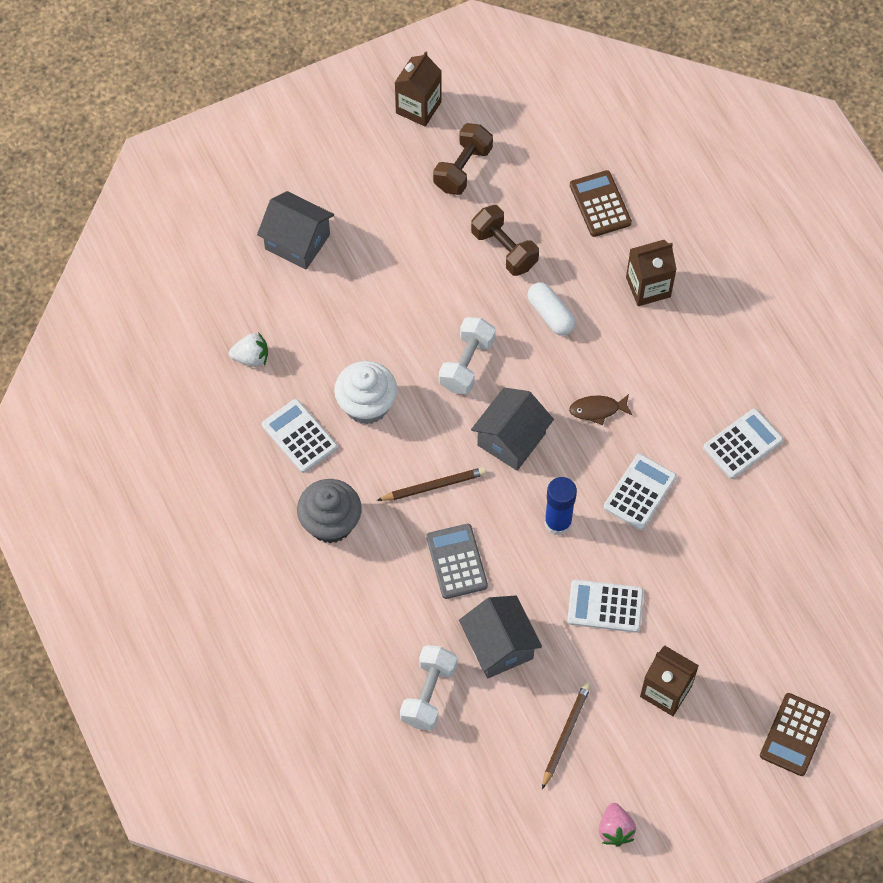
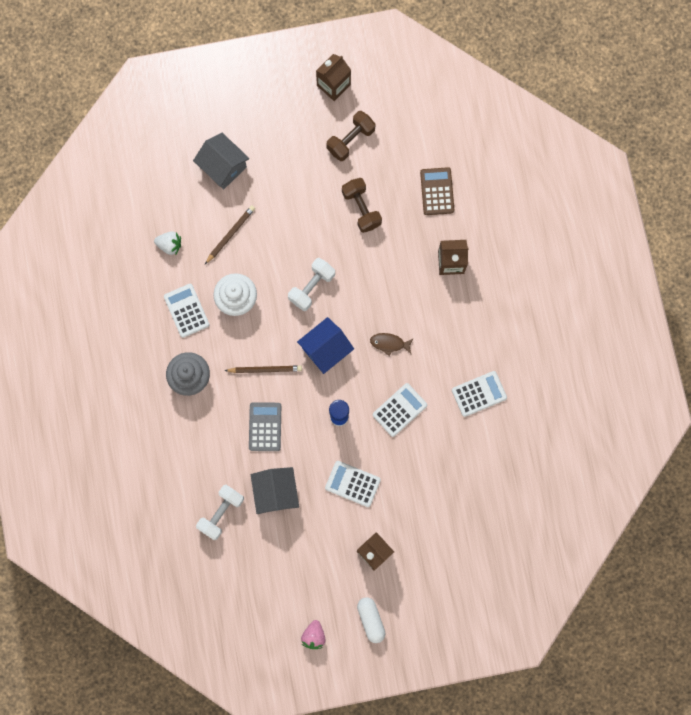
camera: 15 degrees right, 15 degrees up
grey house [471,388,554,471] -> blue house [297,317,354,374]
white capsule [527,282,575,336] -> white capsule moved to [357,597,385,643]
brown pencil [542,682,591,789] -> brown pencil moved to [205,205,255,264]
brown calculator [760,693,830,776] -> none

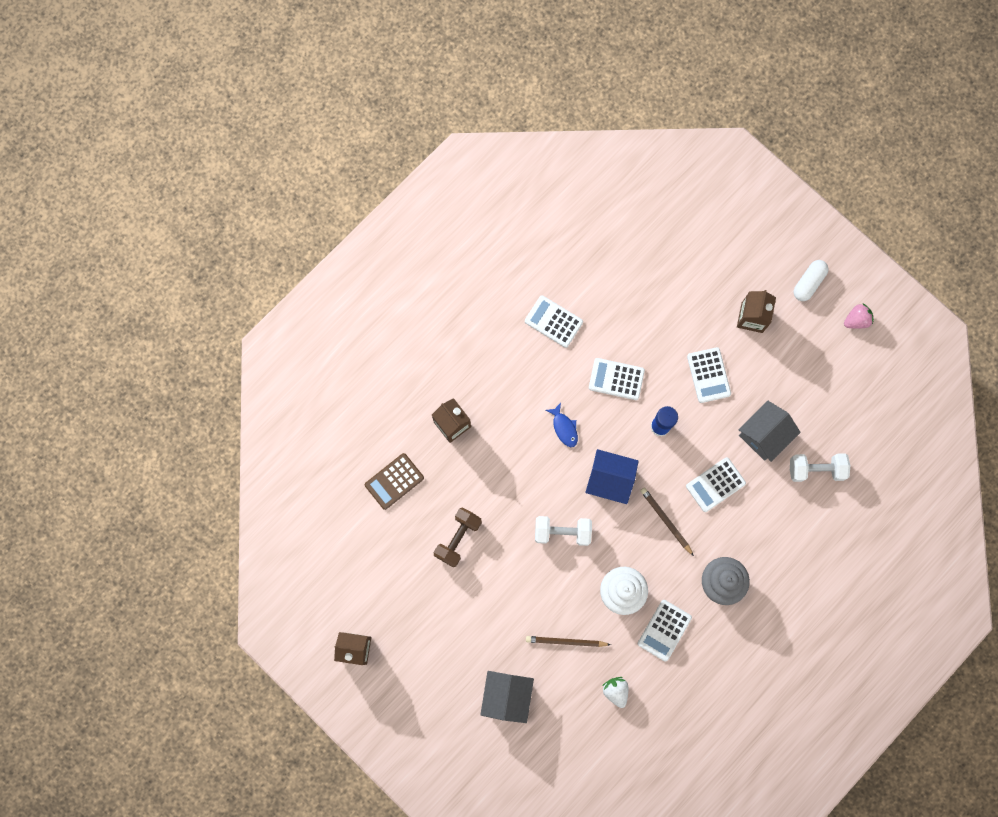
camera: 125 degrees left, 0 degrees up
grey calculator [249,402,281,451] -> white calculator [686,457,746,512]
brown dumbbell [326,111,375,161] -> none
brown fish [370,333,414,356] -> blue fish [546,403,578,447]

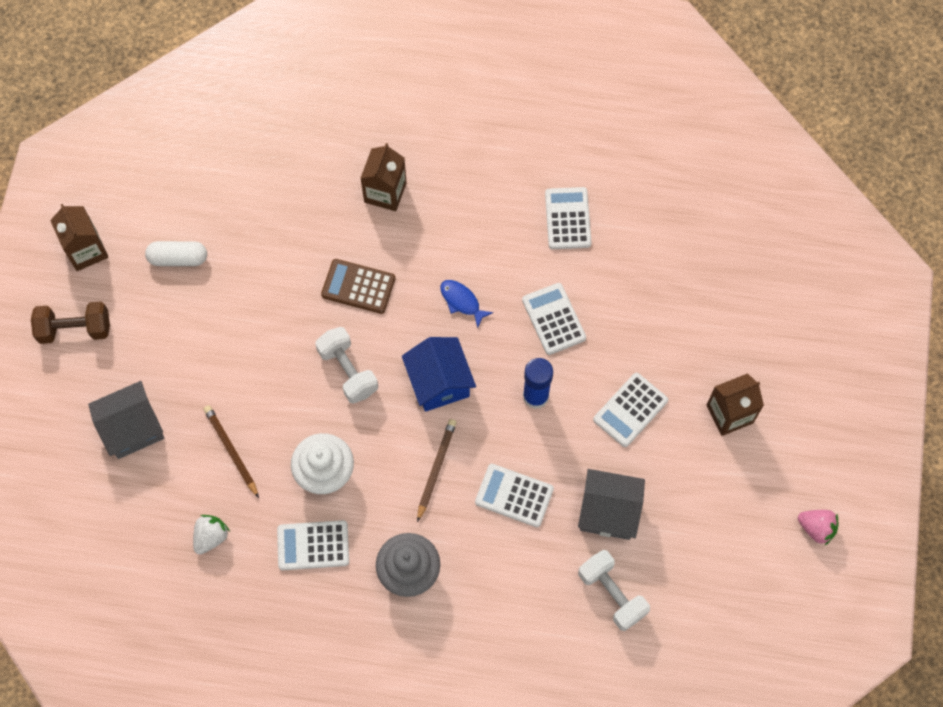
camera: 55 degrees right, 10 degrees down
brown calculator [365,453,424,510] -> brown calculator moved to [321,259,396,314]
brown dumbbell [434,507,482,567] -> brown dumbbell moved to [31,301,110,344]
blue fish [546,403,578,447] -> blue fish turned 105 degrees clockwise [440,280,493,328]
white capsule [793,260,829,301] -> white capsule moved to [145,241,207,266]

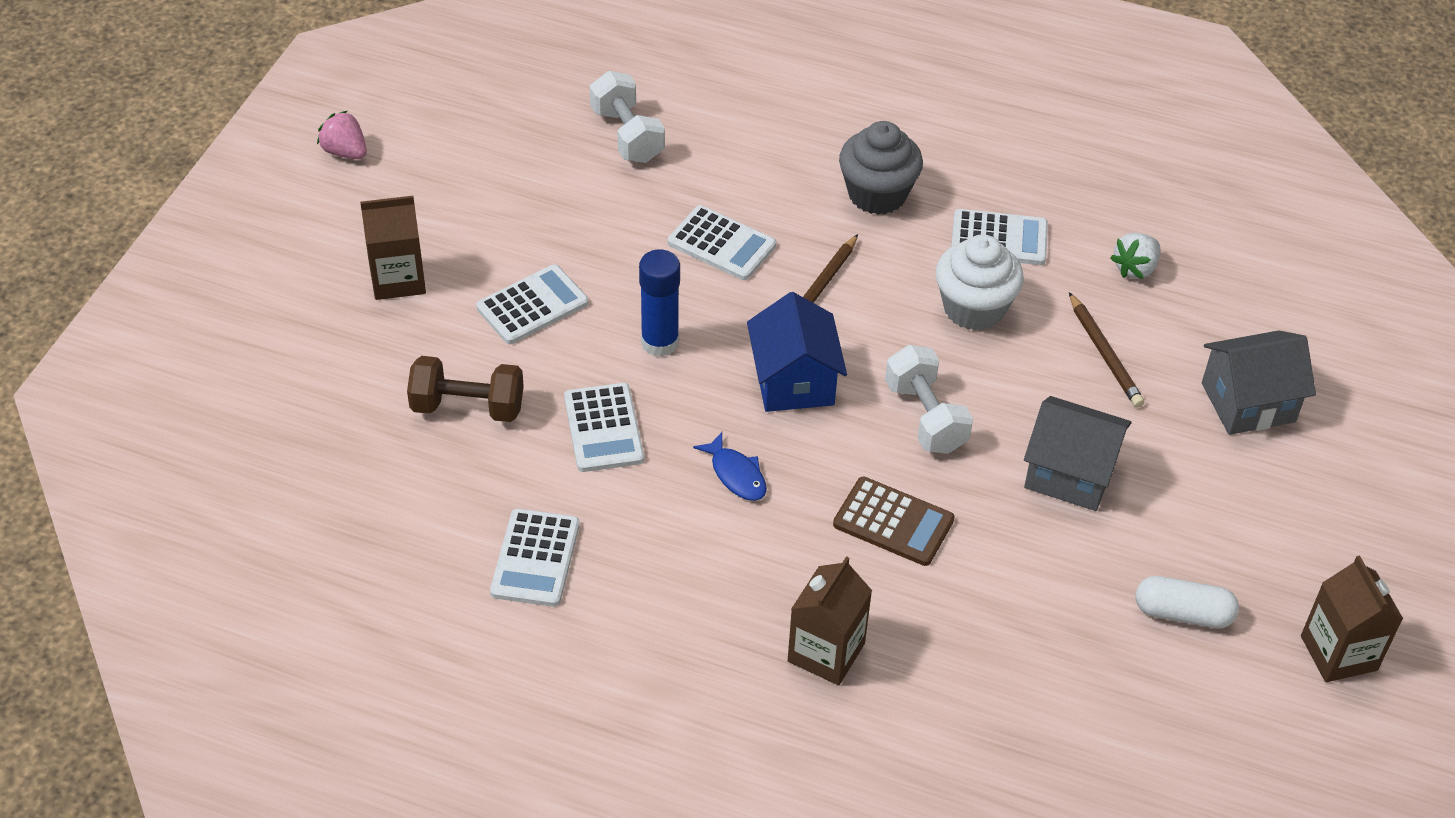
camera: 170 degrees left, 20 degrees down
brown dumbbell [31,301,110,344] -> brown dumbbell moved to [407,356,524,422]
grey house [578,469,645,540] -> grey house moved to [1024,396,1132,511]

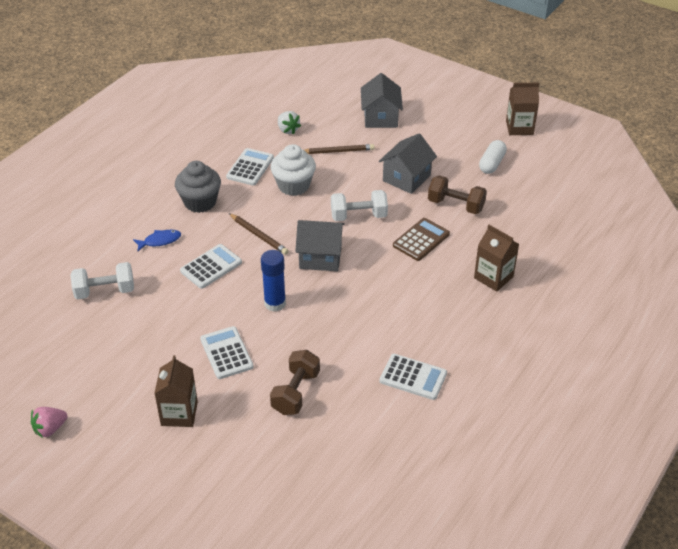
camera: 75 degrees left, 5 degrees down
white calculator [564,383,644,472] -> none
blue fish [693,432,767,501] -> blue fish moved to [133,230,181,252]
blue house [747,292,847,412] -> grey house [295,220,345,271]
none -> brown dumbbell [428,175,487,214]

